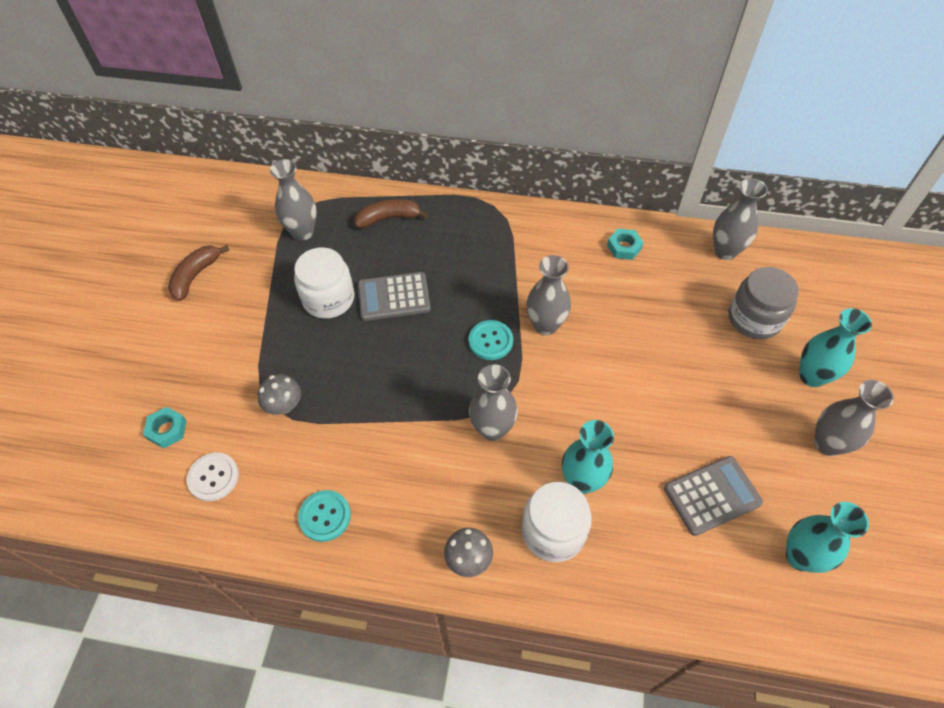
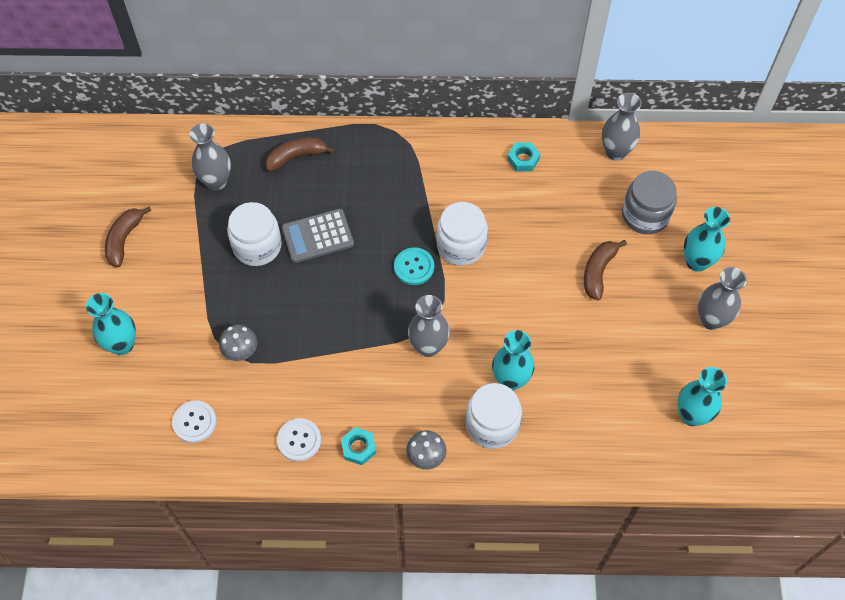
camera: 10 degrees left, 5 degrees up
turquoise nut [143,407,187,448] -> turquoise nut moved to [341,427,376,465]
turquoise button [298,490,351,542] -> white button [277,418,321,462]
grey vase [527,255,571,335] -> white jar [436,202,488,266]
grey calculator [664,456,763,536] -> none
none -> turquoise vase [86,293,136,355]
none -> brown banana [584,240,627,300]

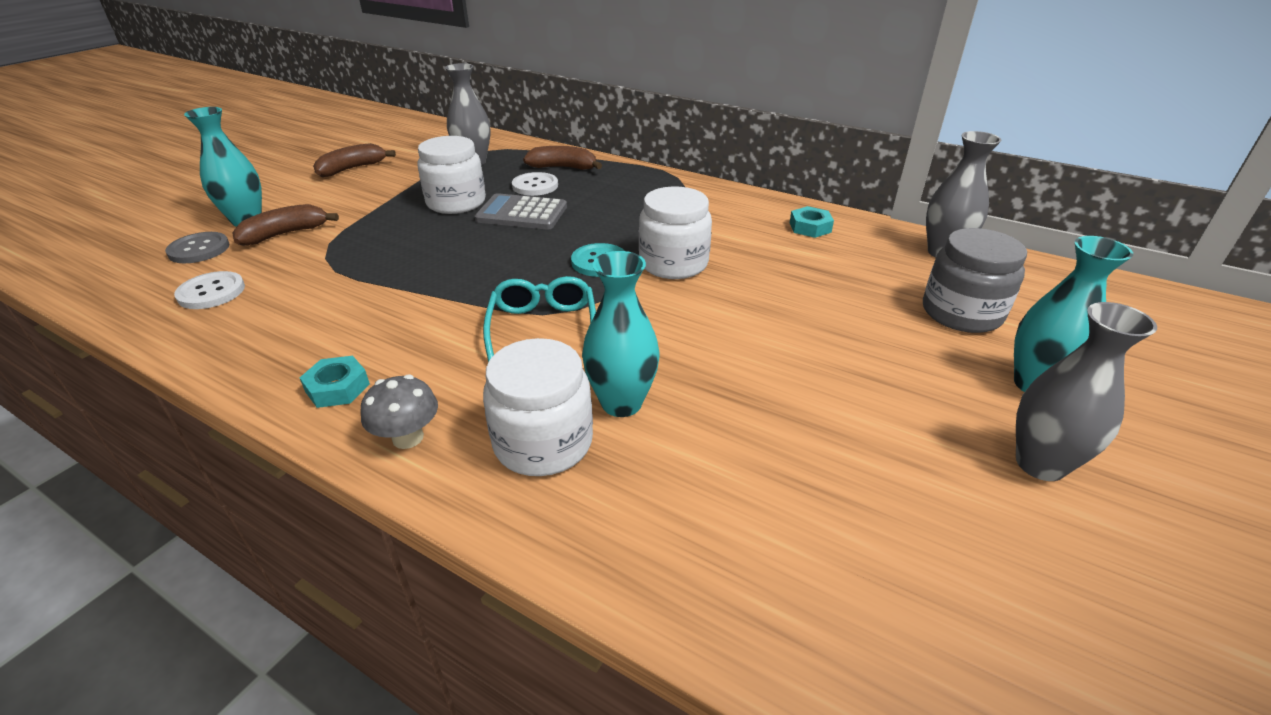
camera: 30 degrees right, 25 degrees down
grey mushroom [219,324,257,361] -> none
white button [277,418,321,462] -> white button moved to [512,172,558,196]
grey vase [408,295,450,357] -> turquoise glasses [483,276,596,363]
brown banana [584,240,627,300] -> brown banana moved to [232,204,339,246]
turquoise vase [677,367,727,426] -> none
none -> grey button [165,232,230,263]

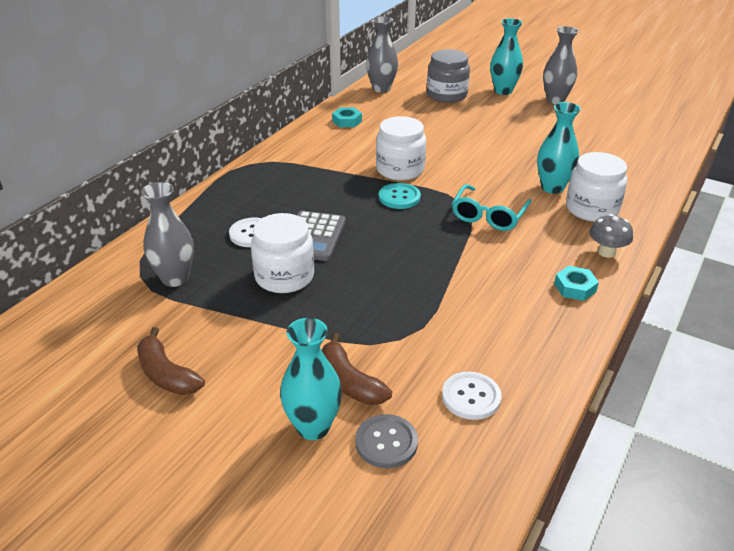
camera: 90 degrees left, 0 degrees up
turquoise glasses [483,276,596,363] -> turquoise glasses turned 60 degrees counterclockwise [452,184,532,231]
brown banana [523,146,602,170] -> none

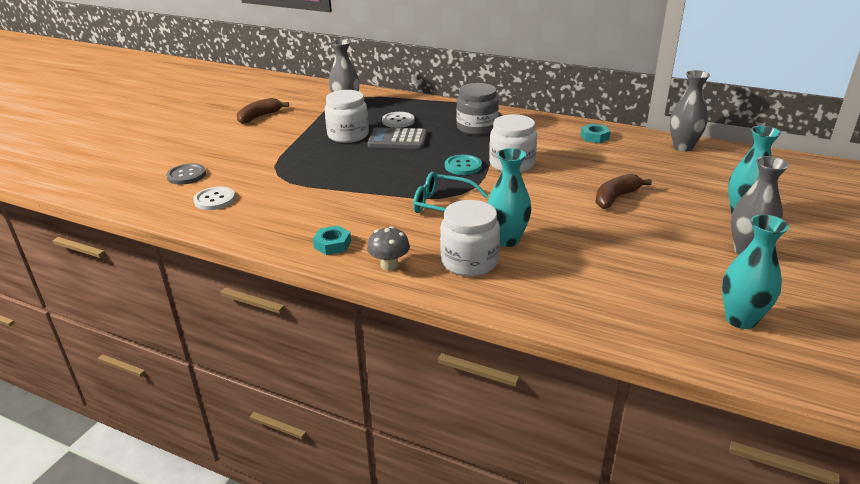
camera: 85 degrees right, 5 degrees down
turquoise vase [280,318,342,440] -> turquoise vase moved to [722,214,789,329]
brown banana [322,333,392,405] -> brown banana moved to [595,174,652,209]
grey jar [427,49,470,103] -> grey jar moved to [456,83,499,135]

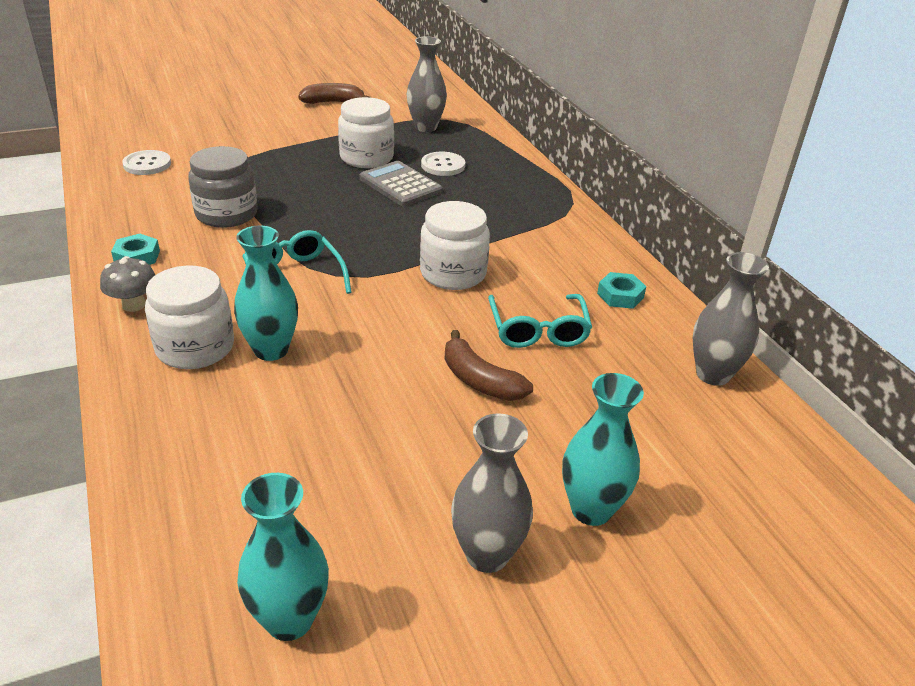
camera: 40 degrees right, 5 degrees up
grey button [166,163,206,185] -> none
turquoise button [445,155,482,175] -> none
grey jar [456,83,499,135] -> grey jar moved to [188,146,258,228]
brown banana [595,174,652,209] -> brown banana turned 135 degrees counterclockwise [445,330,533,401]
none -> turquoise glasses [488,294,592,348]

